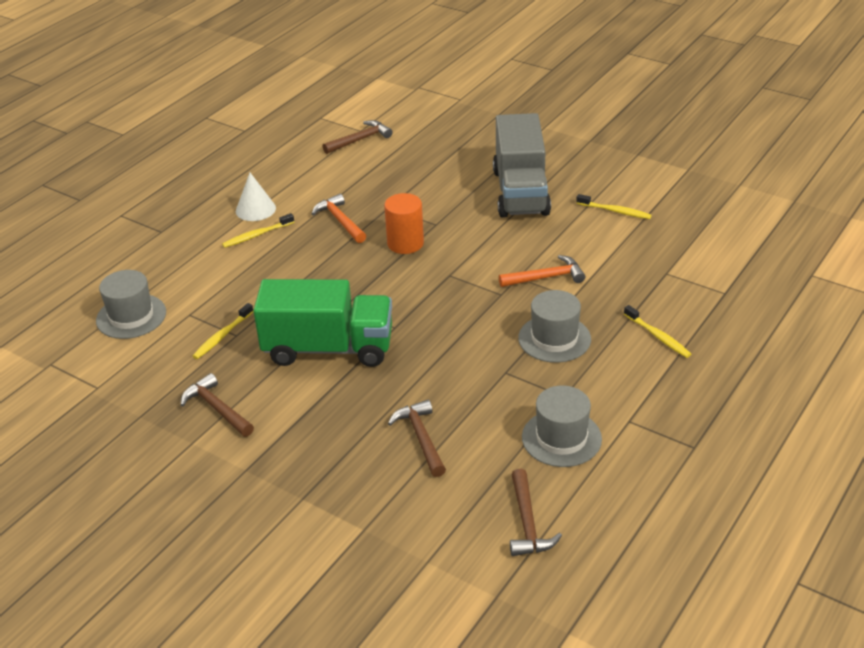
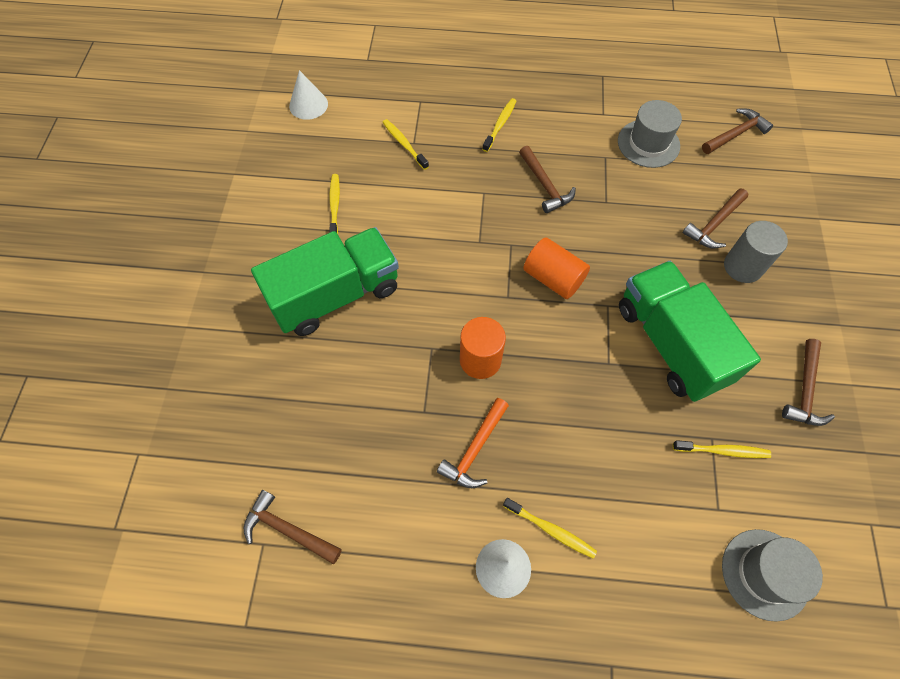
camera: 120 degrees left, 25 degrees up
grey truck [493,113,551,218] -> green truck [251,227,399,336]
orange hammer [499,255,585,287] -> none
grey hat [518,290,591,363] -> brown hammer [519,146,576,213]
none -> white cone [289,70,328,120]
none -> yellow toothbrush [383,119,429,170]
none -> orange cylinder [523,237,590,299]
none -> grey cylinder [724,221,788,283]

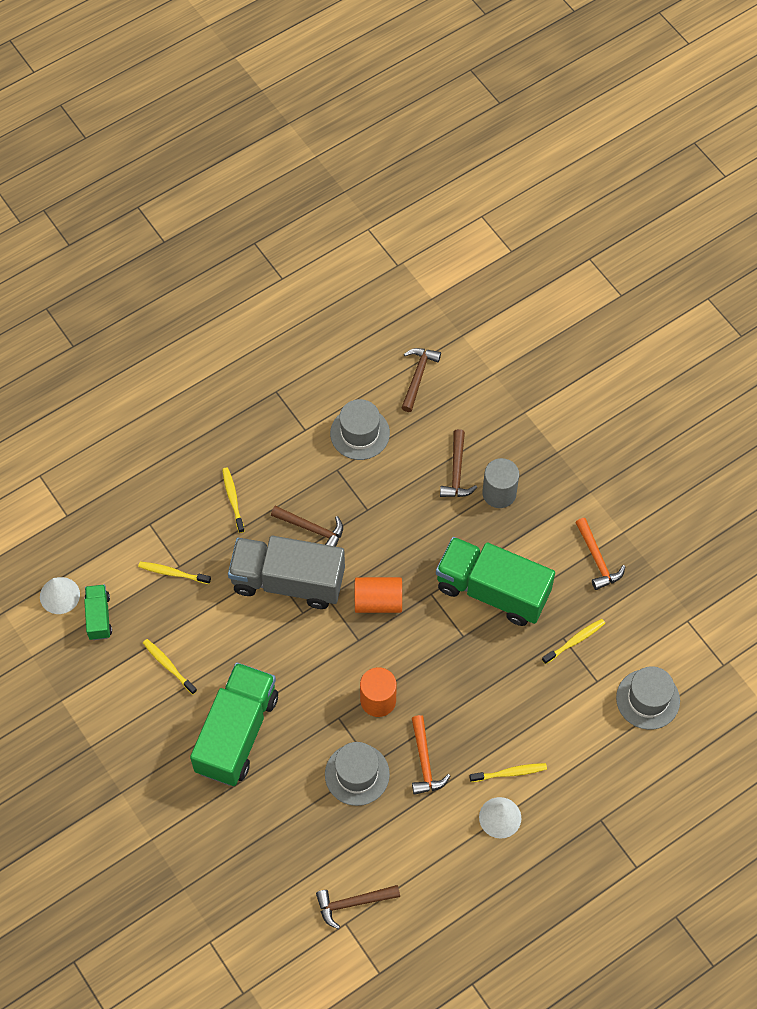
camera: 40 degrees left, 0 degrees up
brown hammer [782,339,835,426] -> orange hammer [575,518,626,590]
none -> green truck [84,585,112,640]
none -> grey truck [228,536,345,609]
none -> grey hat [325,742,390,806]

